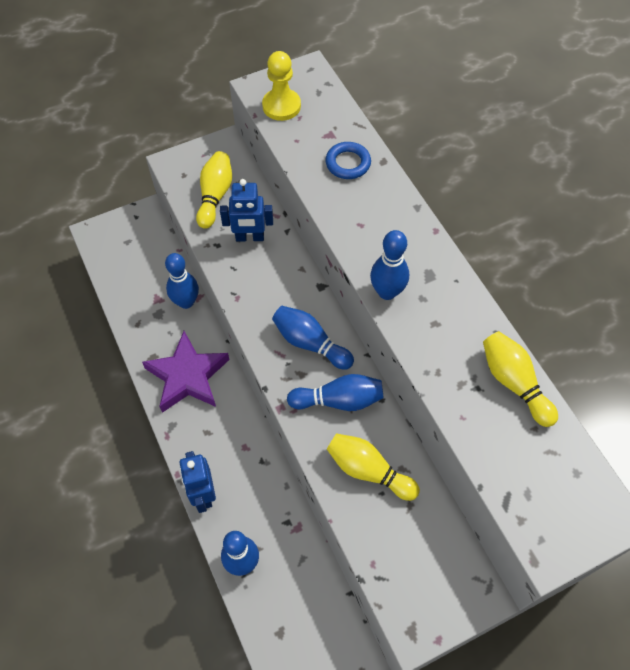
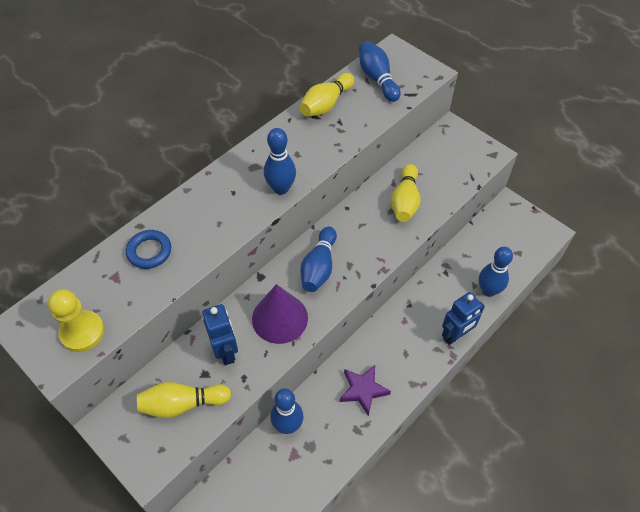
camera: 110 degrees left, 5 degrees down
purple star [142,331,229,413] -> purple star [340,365,391,416], size x0.63
blue bowling pin [287,374,384,411] -> blue bowling pin moved to [359,41,401,102]
none -> purple cone [252,284,308,344]

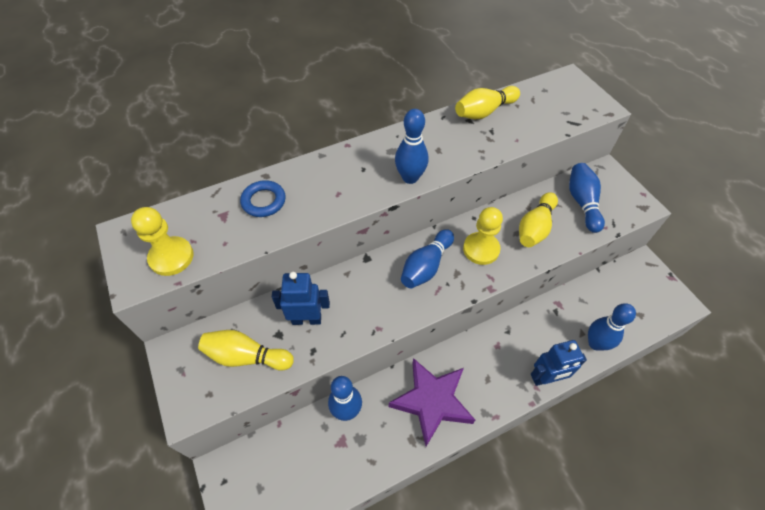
camera: 20 degrees right, 0 degrees up
blue robot [202,304,238,365] -> blue robot turned 90 degrees counterclockwise [272,272,330,325]
purple cone [252,284,308,344] -> none
purple star [340,365,391,416] -> purple star [389,358,475,446], size x1.58
blue bowling pin [359,41,401,102] -> blue bowling pin moved to [569,163,605,233]
none -> yellow pawn [463,207,503,265]

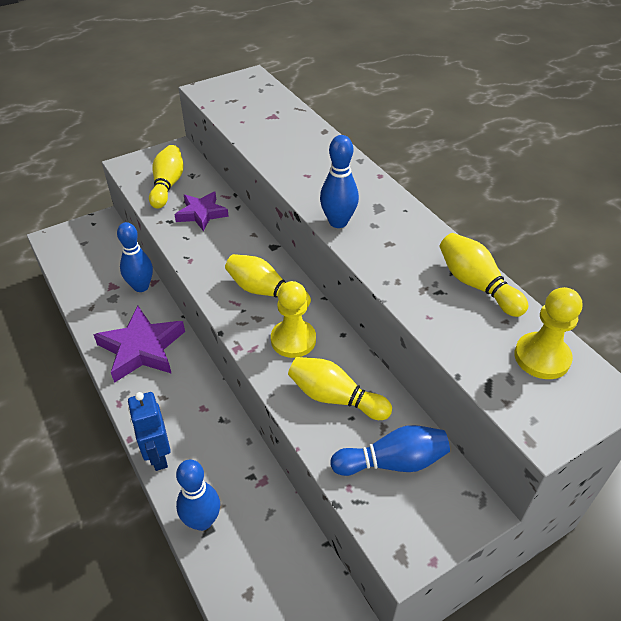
camera: 85 degrees right, 10 degrees down
yellow pawn [131,207,194,276] -> yellow pawn moved to [514,287,582,379]
blue ring [240,180,286,217] -> none
blue robot [272,272,330,325] -> purple star [174,192,229,231]
blue bowling pin [401,229,454,288] -> yellow bowling pin [225,254,311,308]

